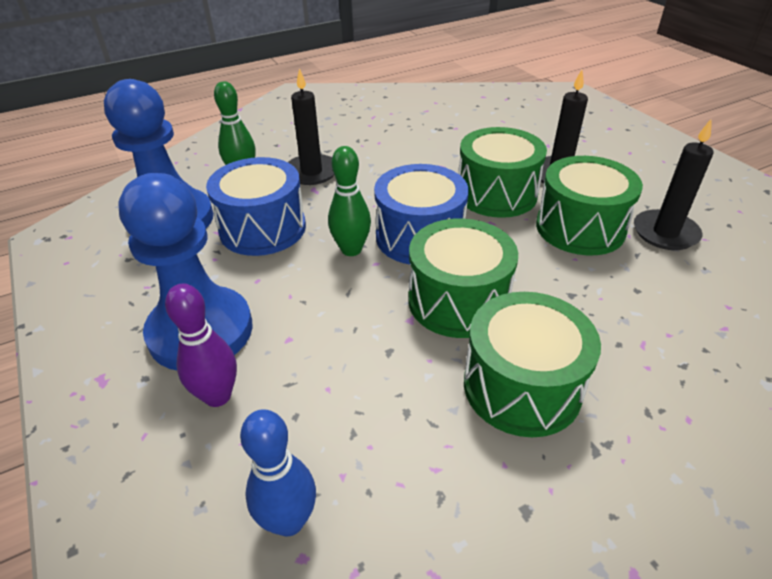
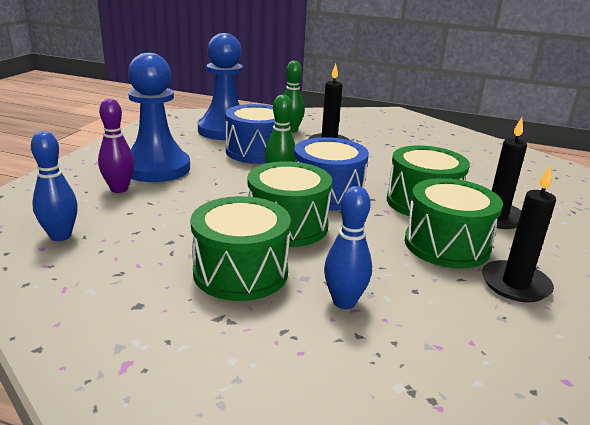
camera: 45 degrees right, 15 degrees down
none -> blue bowling pin [324,186,372,309]

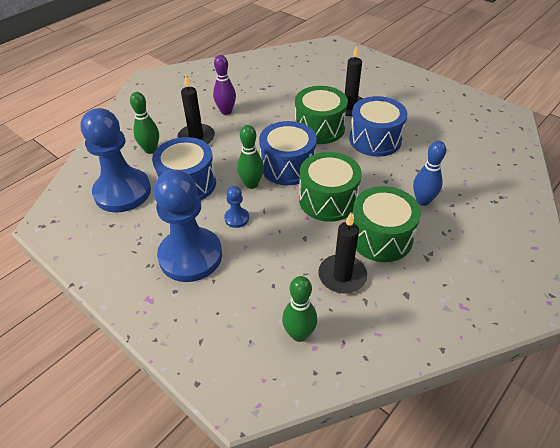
camera: 65 degrees left, 20 degrees up
blue bowling pin [31,131,78,241] -> green bowling pin [282,276,317,342]
purple bowling pin [98,98,134,193] -> purple bowling pin moved to [213,55,236,115]
green drum [405,178,503,269] -> blue drum [349,96,407,157]
black candle [482,165,556,302] -> black candle moved to [318,213,367,293]
none -> blue pawn [224,186,249,228]

